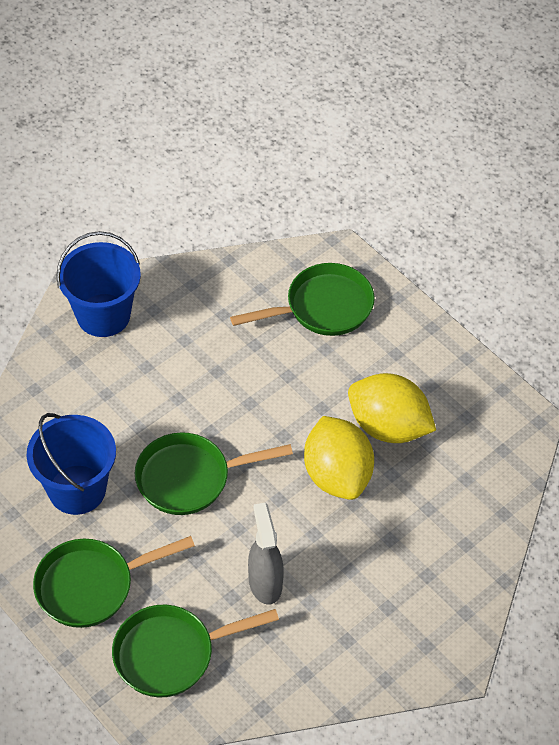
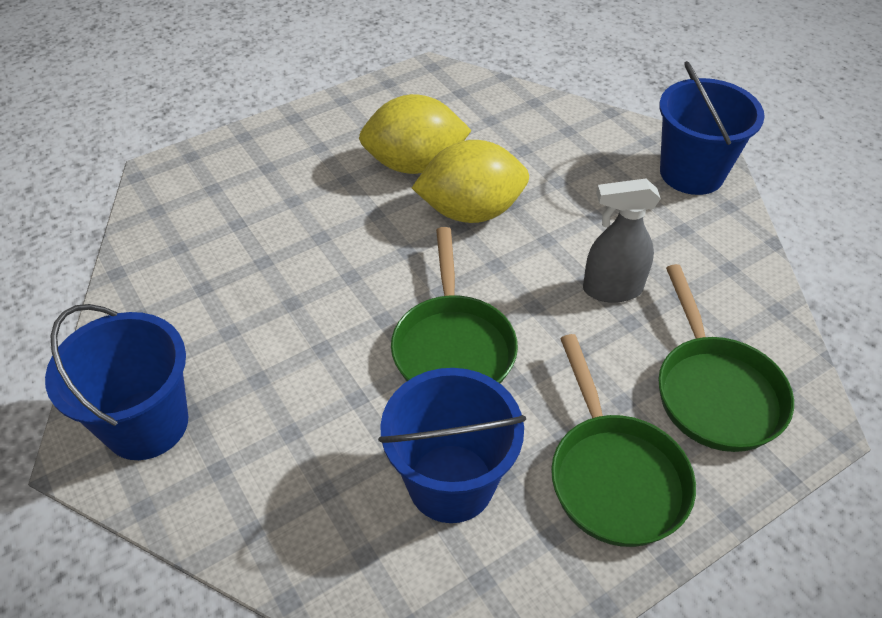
camera: 80 degrees left, 5 degrees down
green pan [230,263,375,336] -> none
yellow lemon [348,373,436,443] -> yellow lemon turned 45 degrees clockwise [359,94,472,174]
none -> blue bucket [659,61,765,195]

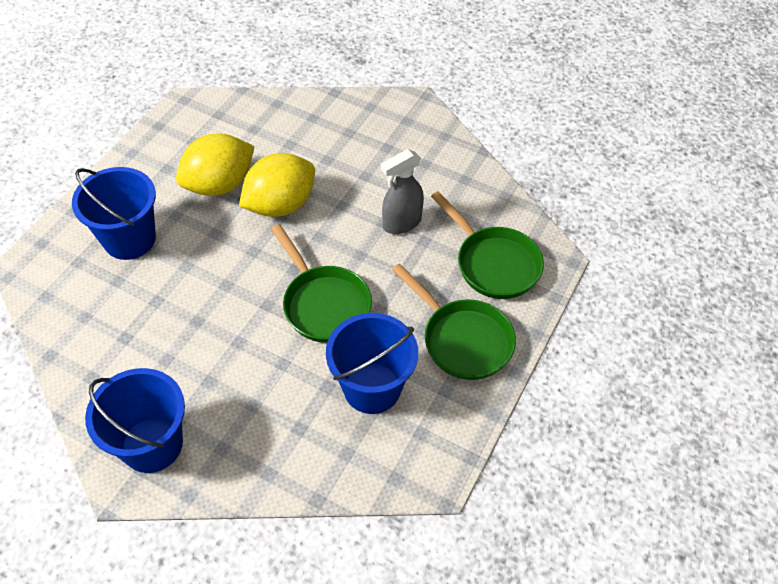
camera: 30 degrees left, 5 degrees up
blue bucket [659,61,765,195] -> blue bucket moved to [72,167,156,260]

